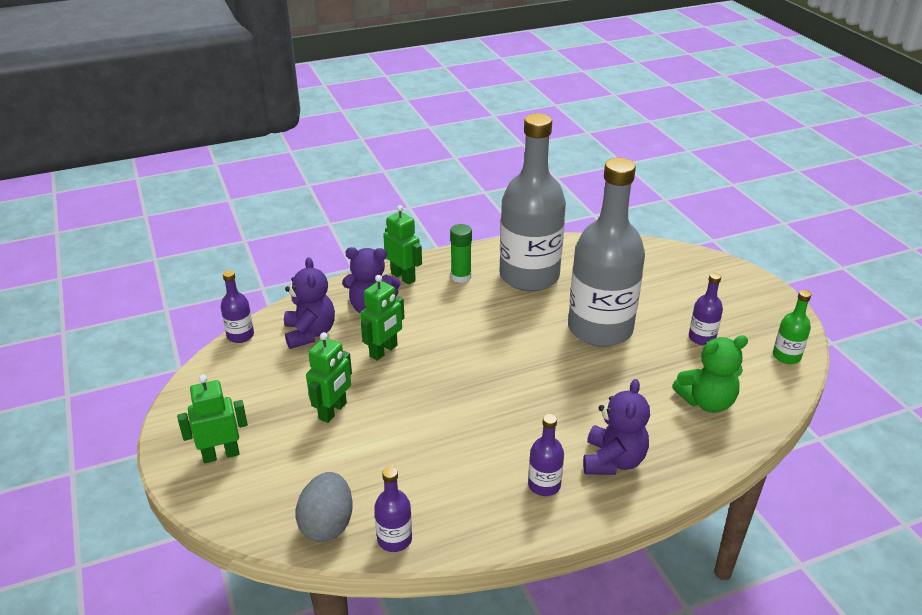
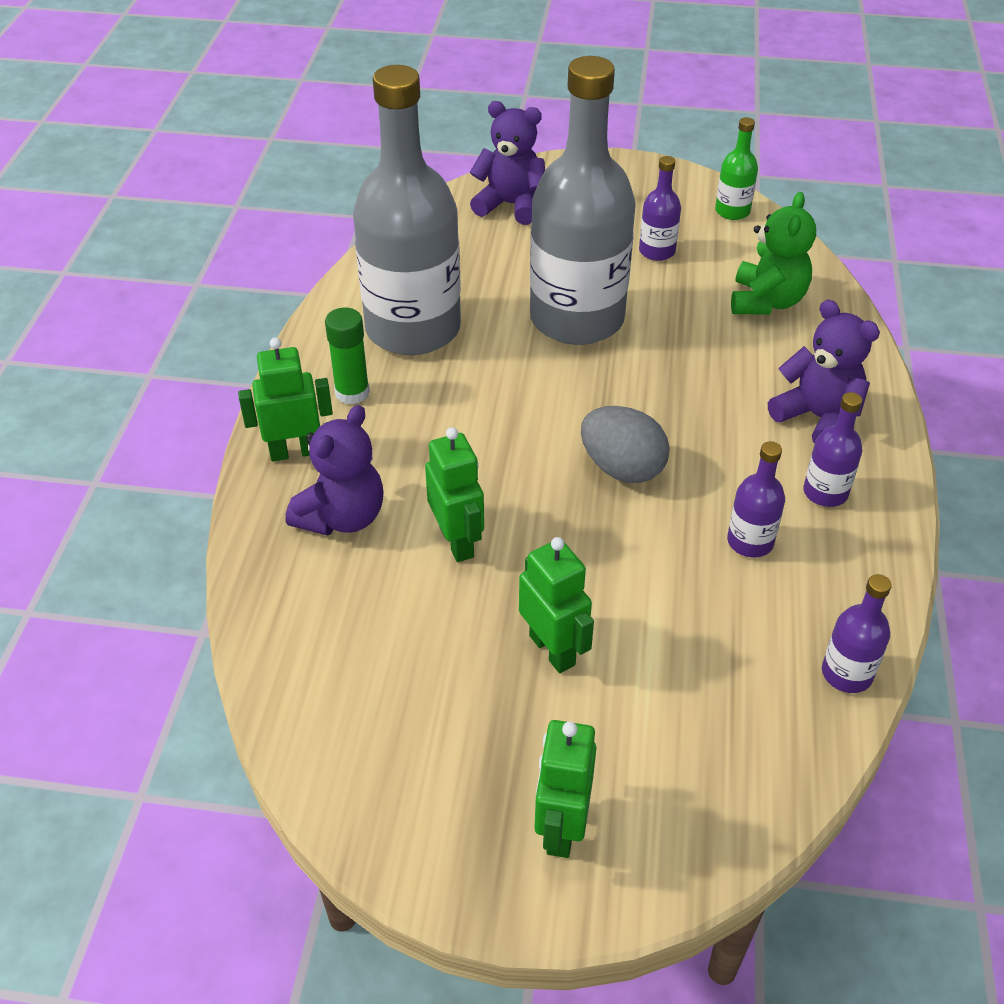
camera: 60 degrees left, 10 degrees up
purple bottle [221,270,254,343] -> purple bottle moved to [727,441,785,558]
purple teddy bear [284,257,335,349] -> purple teddy bear moved to [470,101,545,225]
grey egg [295,472,353,542] -> grey egg moved to [581,406,670,483]

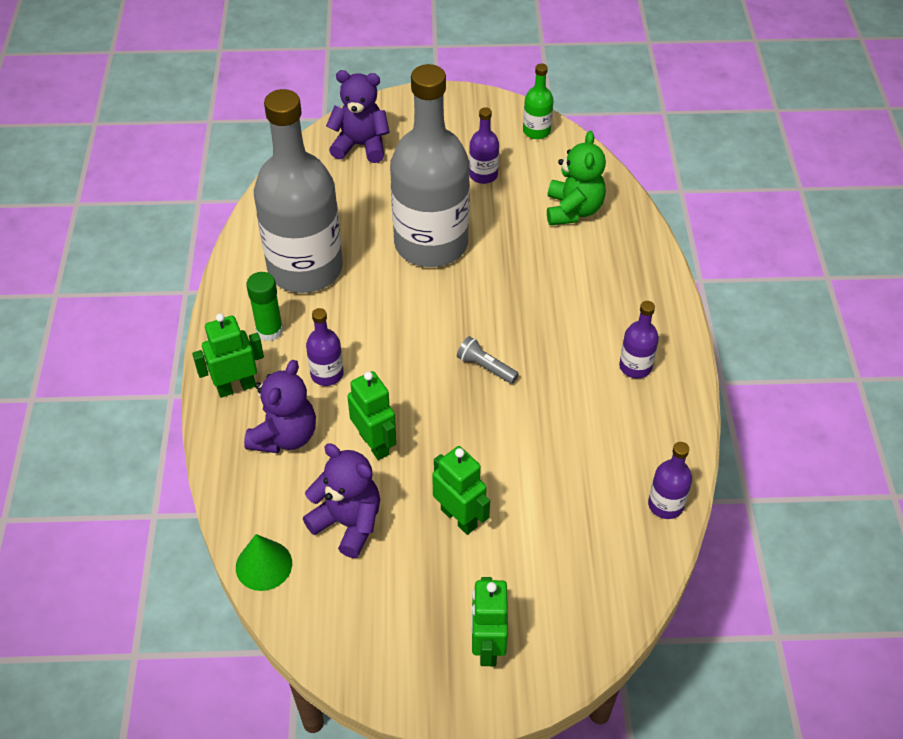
camera: 10 degrees left, 5 degrees up
grey egg [581,406,670,483] -> grey flashlight [457,336,519,384]
purple bottle [727,441,785,558] -> purple bottle moved to [306,308,344,386]
purple teddy bear [768,300,880,444] -> purple teddy bear moved to [303,443,380,558]
none -> green cone [236,534,292,591]

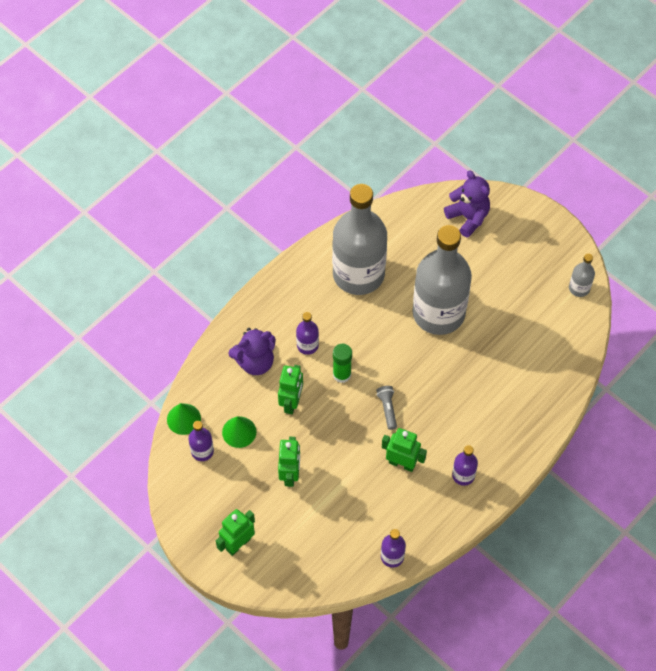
camera: 45 degrees right, 10 degrees up
green robot [192,313,264,398] -> green robot moved to [382,428,427,472]
green glue stick [246,272,283,341] -> green glue stick moved to [333,344,352,383]
purple teddy bear [303,443,380,558] -> green cone [222,416,256,448]
purple bottle [469,107,499,184] -> purple bottle moved to [189,421,214,461]
green bottle [523,64,554,139] -> grey bottle [569,253,595,297]
green teddy bear [547,131,606,225] -> none

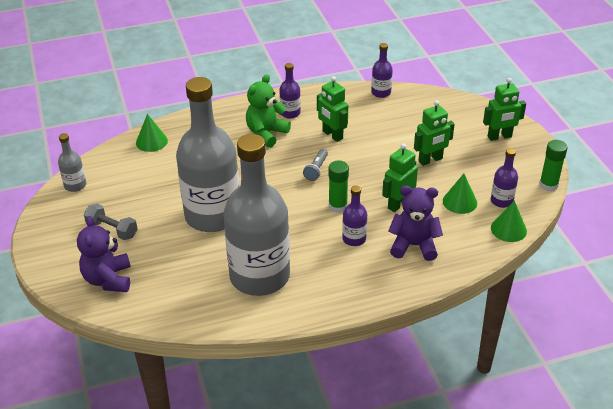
camera: 150 degrees left, 20 degrees down
green robot [278,437,300,487] -> green robot turned 150 degrees counterclockwise [414,100,455,166]
none -> grey dumbbell [84,204,137,240]
none -> green cone [136,114,168,152]
none -> green teddy bear [246,74,291,148]
none -> green glue stick [539,140,568,191]

